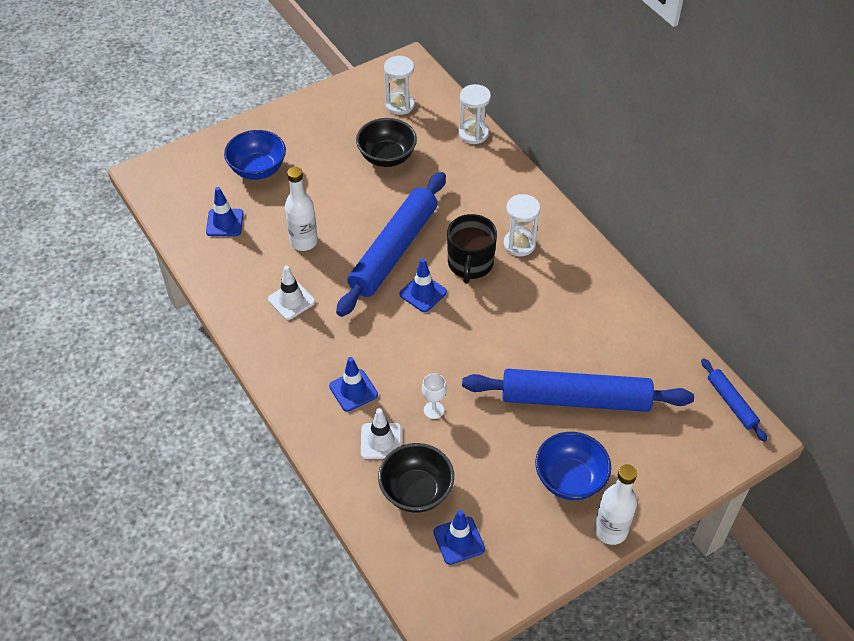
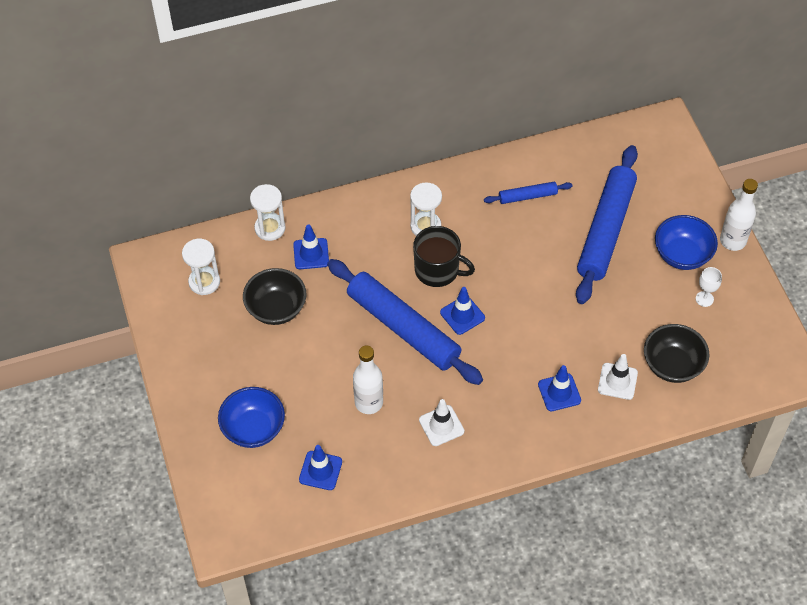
camera: 75 degrees left, 5 degrees up
white goblet [422,373,447,419] -> white goblet moved to [696,267,722,307]
blue traffic cone [433,510,485,565] -> blue traffic cone moved to [293,224,329,269]
blue rolling pin [701,358,767,442] -> blue rolling pin moved to [484,182,573,204]

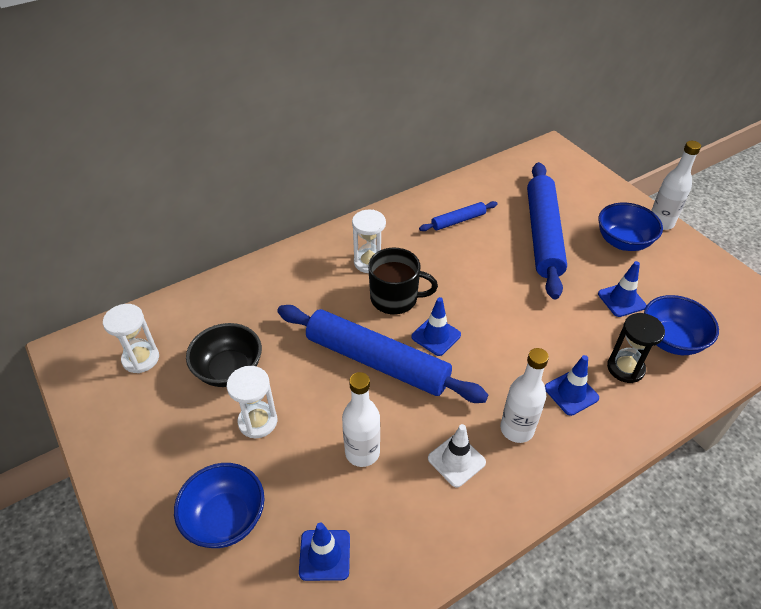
camera: 15 degrees left, 10 degrees down
white hourglass [250,184,286,241] -> white hourglass moved to [227,366,277,438]
blue traffic cone [293,224,329,269] -> blue traffic cone moved to [598,261,647,317]
white traffic cone [598,354,638,400] -> black hourglass [607,313,665,383]
black bowl [644,324,709,383] -> blue bowl [644,295,719,355]
white goblet [696,267,722,307] -> none
none -> white bottle [500,348,549,443]

